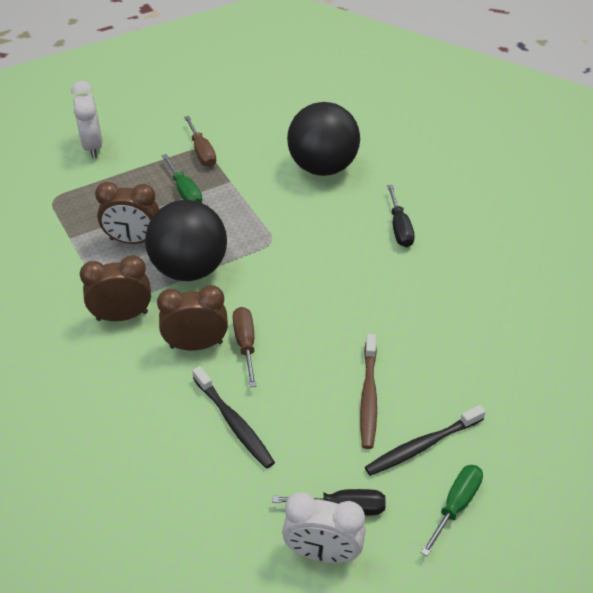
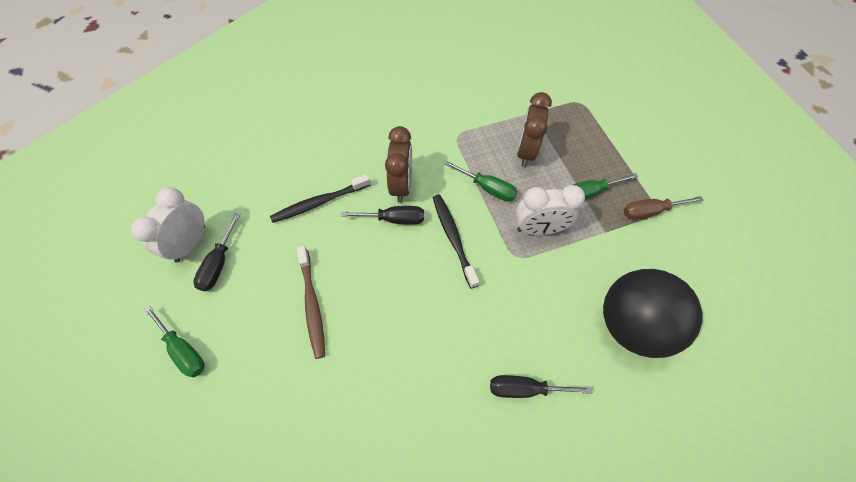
camera: 100 degrees right, 15 degrees up
white clock [71,81,102,158] -> white clock moved to [516,185,585,235]
brown clock [80,255,151,321] -> none
black ball [145,200,227,281] -> green screwdriver [444,161,517,201]
brown screwdriver [233,307,257,387] -> black screwdriver [341,206,424,225]
brown toothbrush [360,334,377,449] -> brown toothbrush turned 120 degrees counterclockwise [297,245,325,359]
black toothbrush [365,405,486,476] -> black toothbrush moved to [433,194,480,289]

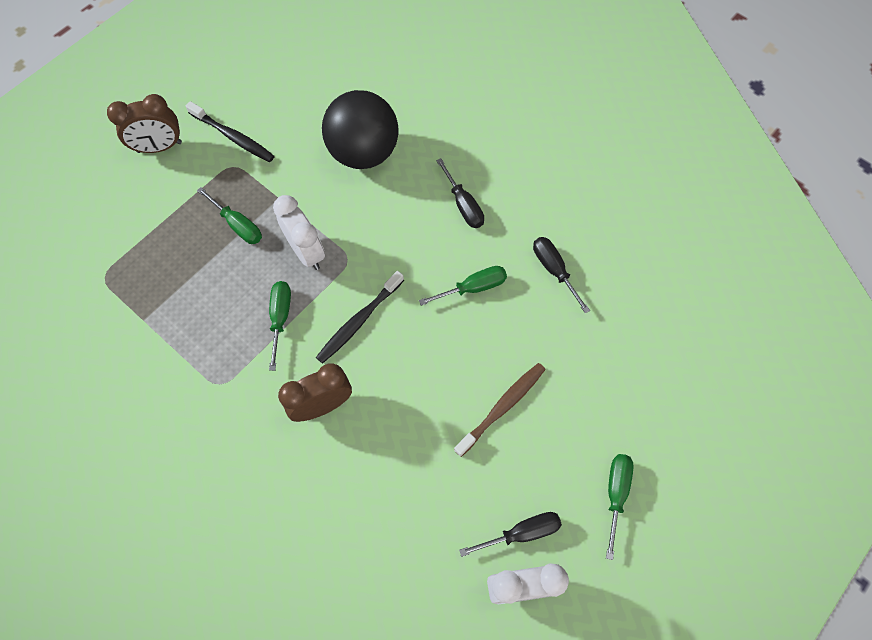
camera: 120 degrees left, 5 degrees up
black toothbrush [270,174,371,223] -> black toothbrush moved to [186,101,275,162]
black screwdriver [341,206,424,225] -> black screwdriver moved to [533,237,590,313]
brown clock [517,92,552,167] -> brown clock moved to [107,94,182,153]
brown screwdriver [624,196,704,220] -> none
none -> green screwdriver [419,266,507,306]

